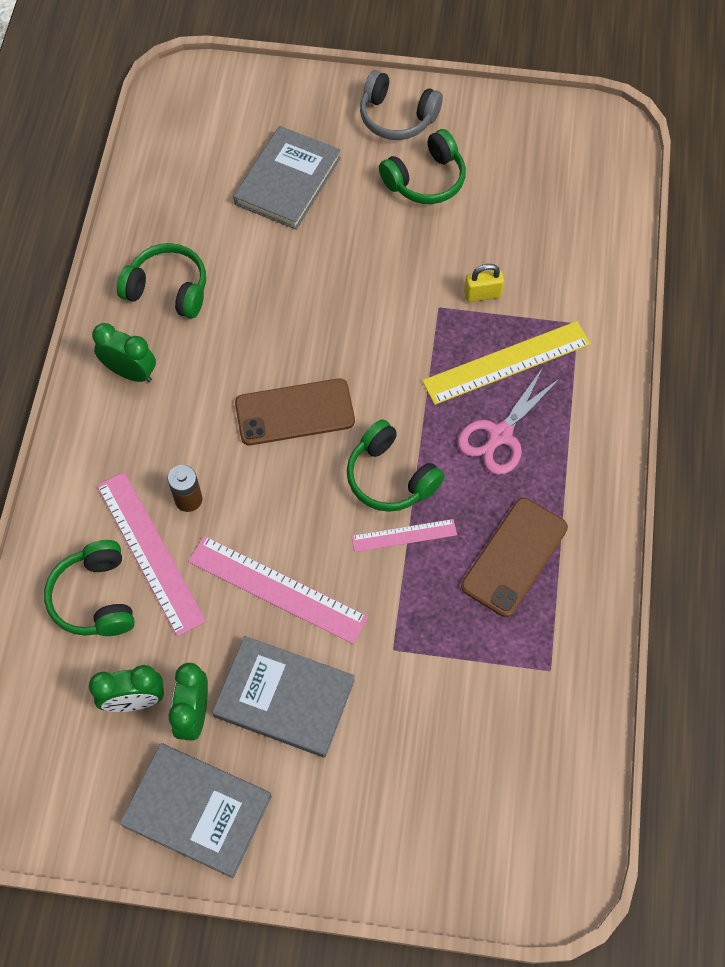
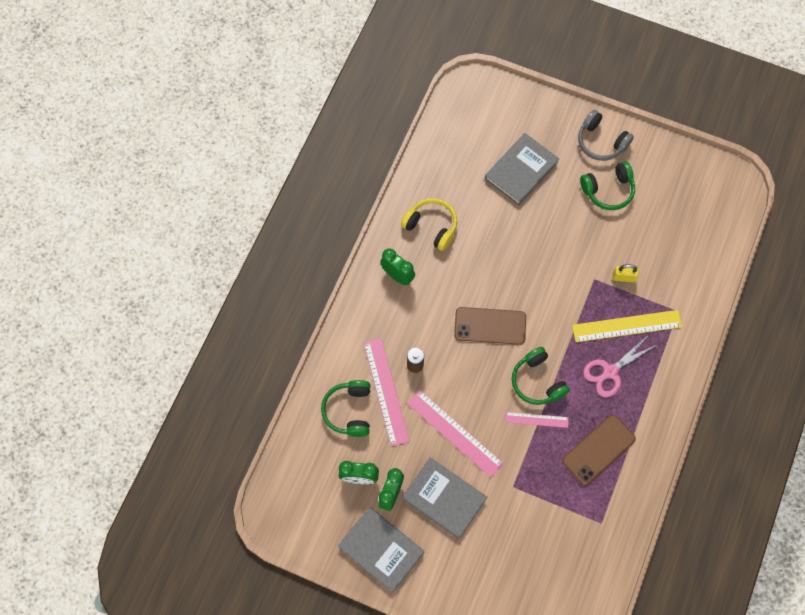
camera: 15 degrees right, 5 degrees up
green headphones [117,243,206,319] -> yellow headphones [401,198,457,251]

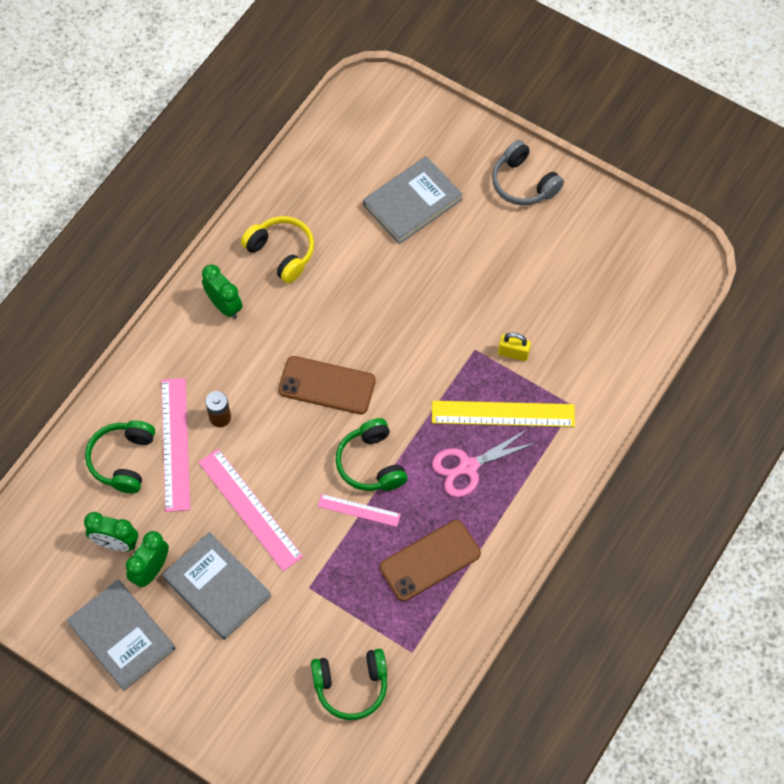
camera: 10 degrees right, 5 degrees down
green headphones [580,161,635,210] -> green headphones moved to [311,649,387,720]

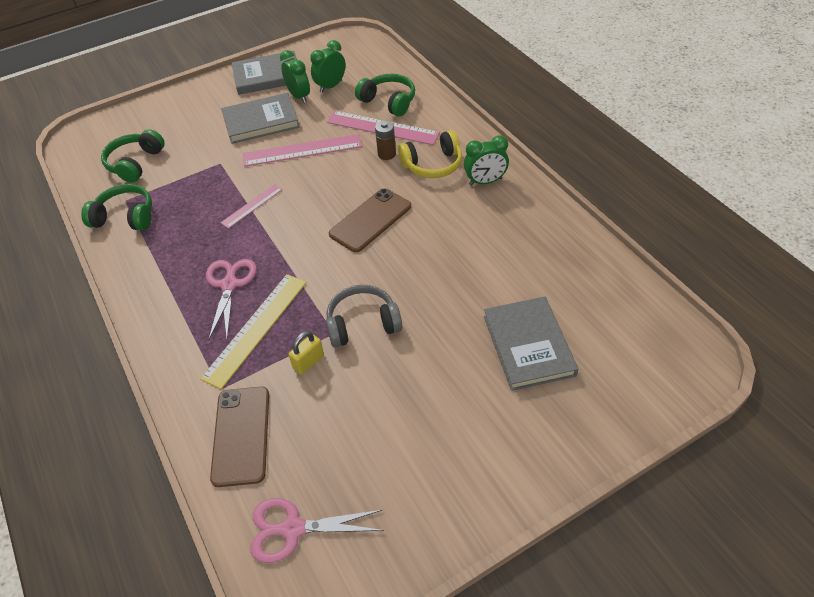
camera: 120 degrees right, 15 degrees down
yellow headphones [241,216,314,283] -> yellow headphones moved to [398,130,462,178]
green headphones [336,418,408,491] -> green headphones moved to [81,184,152,230]
brown phone [380,520,481,601] -> brown phone moved to [210,387,269,487]
grey headphones [492,140,564,205] -> grey headphones moved to [326,285,402,347]
none -> pink scissors [250,498,384,563]

